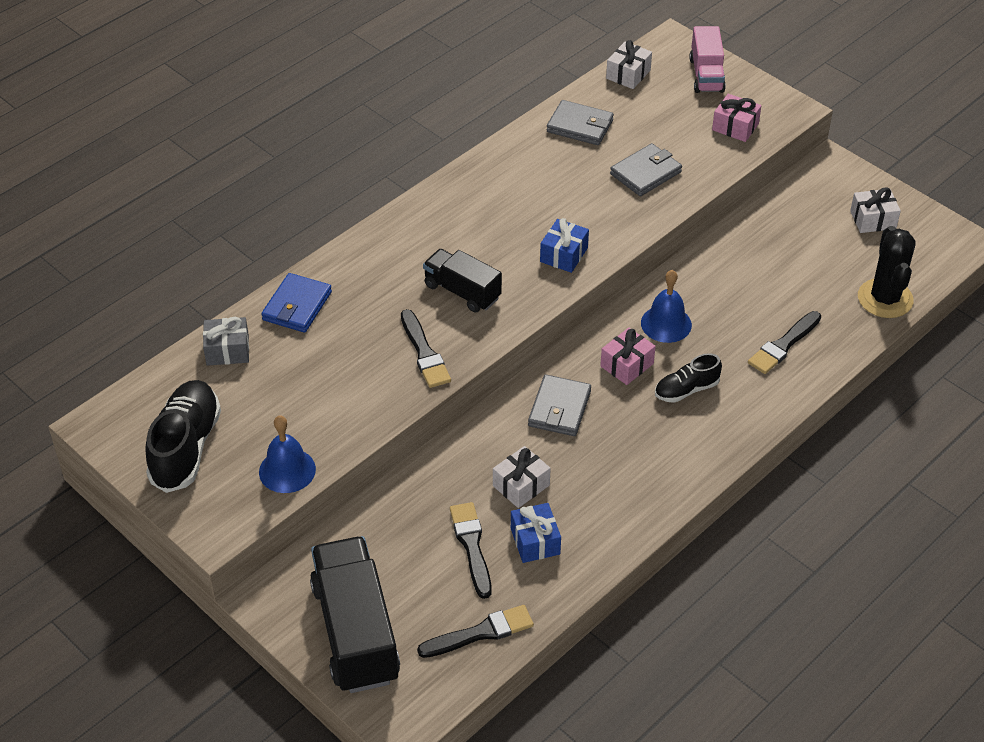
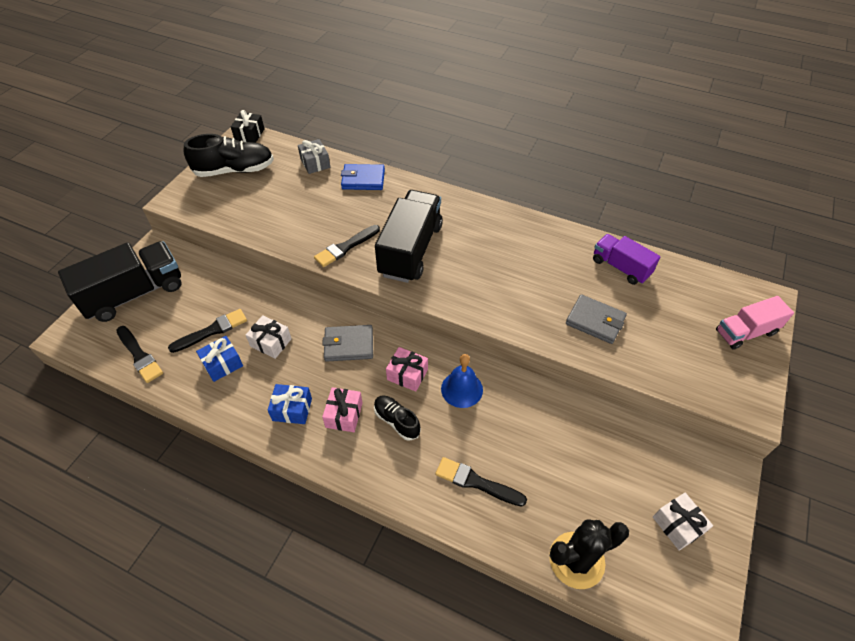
camera: 70 degrees right, 5 degrees up
blue bell [259,415,316,493] -> none
black truck [423,249,502,313] -> black truck [375,190,443,283], size x1.70
blue gift [540,218,589,273] -> blue gift moved to [267,384,312,424]
grey wallet [547,100,614,145] -> purple truck [593,234,660,285]
white gift [606,40,652,89] -> none
pink gift [712,94,762,142] -> pink gift moved to [322,387,363,432]
none -> black gift [231,110,265,143]

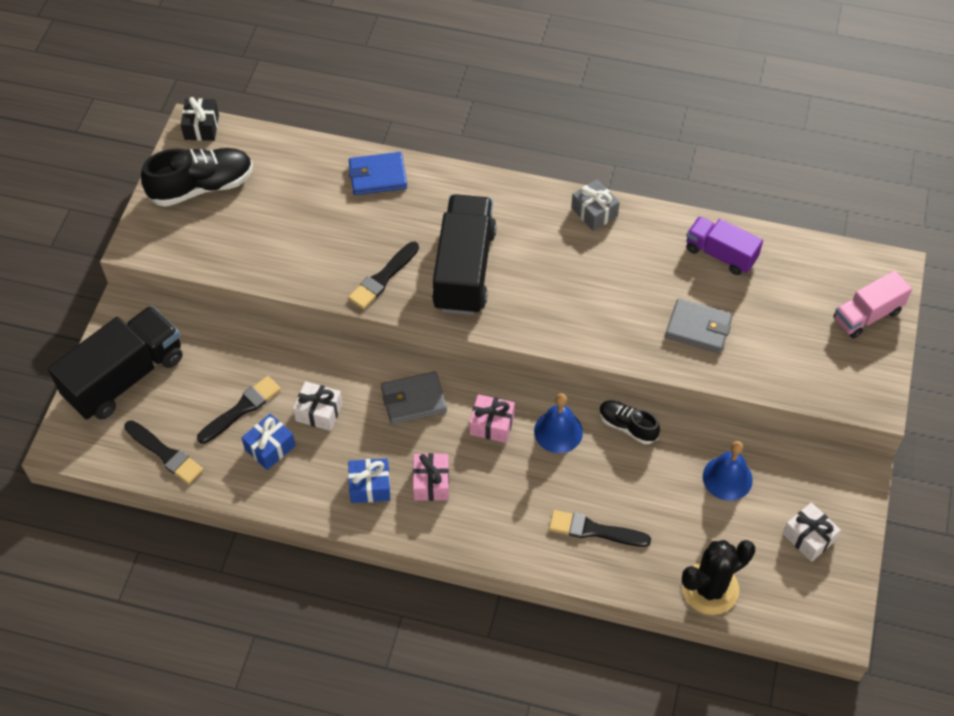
camera: 10 degrees left, 5 degrees up
grey gift [298,139,330,174] -> grey gift moved to [571,179,620,231]
black shoe [374,395,421,441] -> black shoe moved to [599,401,660,444]
none -> blue bell [703,441,753,501]

